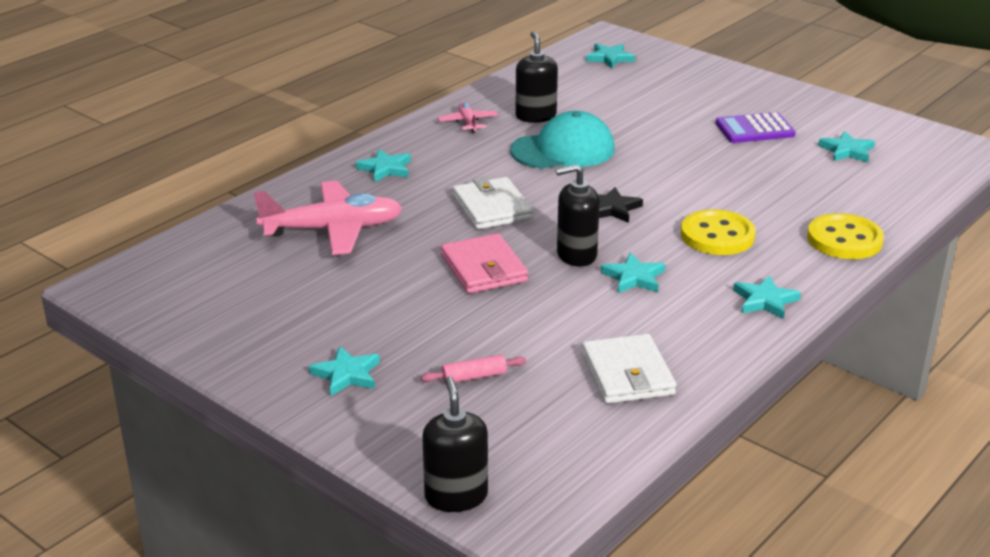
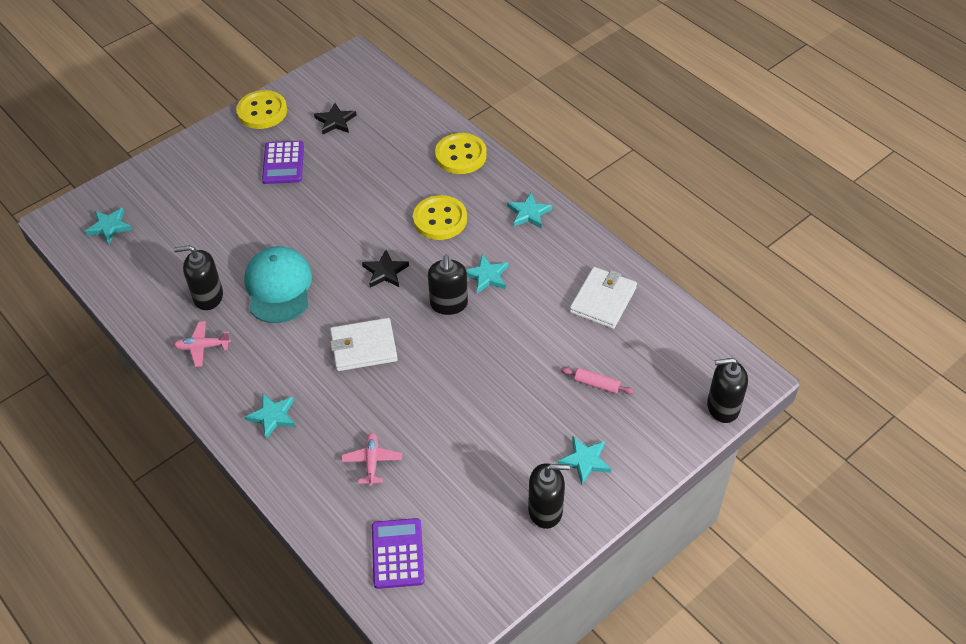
camera: 80 degrees left, 20 degrees up
pink plane [254,181,403,255] -> pink plane [341,433,402,486], size x0.48
pink rolling pin [421,355,526,384] -> pink rolling pin turned 60 degrees counterclockwise [561,367,634,394]
pink wallet [441,233,528,293] -> none
white wallet [582,334,676,404] -> white wallet turned 60 degrees counterclockwise [570,267,637,329]
turquoise star [818,131,875,162] -> black star [314,103,357,134]
none -> yellow button [236,90,287,129]
none -> purple calculator [372,518,425,589]
none -> black soap dispenser [528,463,570,529]

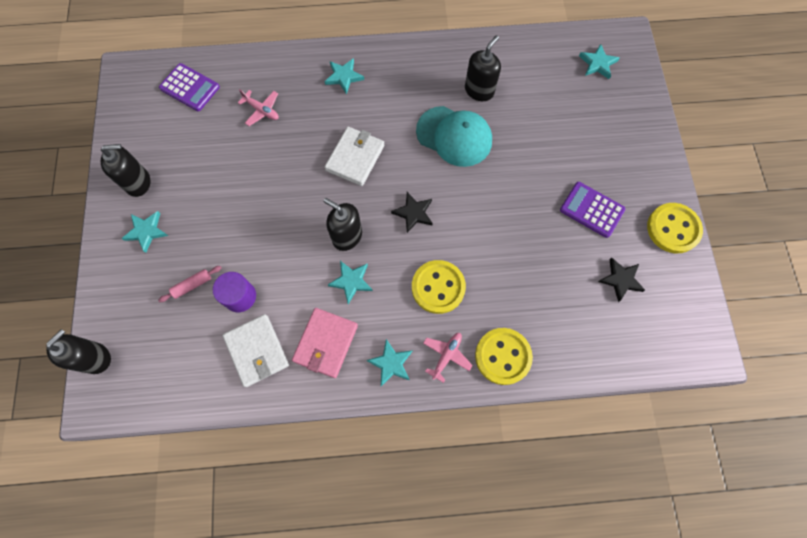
camera: 125 degrees right, 20 degrees up
pink plane [174,321,231,367] -> pink plane moved to [423,333,473,383]
black soap dispenser [528,463,570,529] -> black soap dispenser turned 135 degrees counterclockwise [101,144,151,197]
none -> purple cylinder [213,272,256,312]
none -> pink wallet [292,308,358,378]

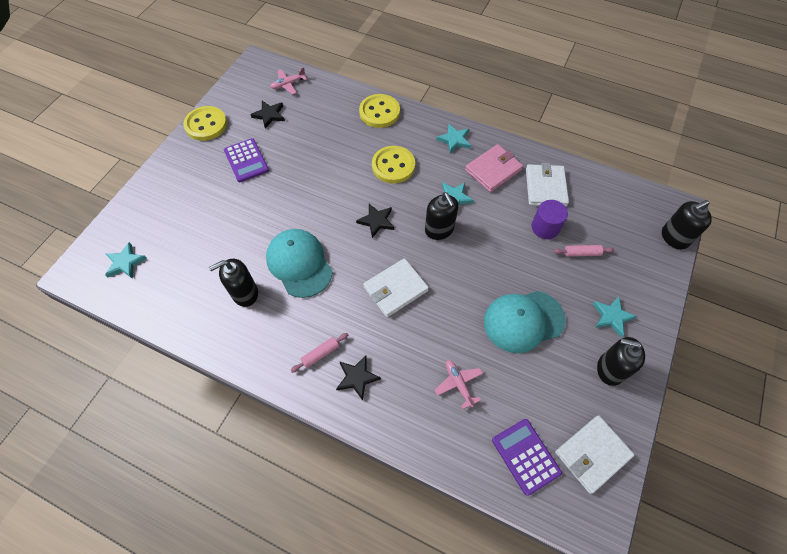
camera: 150 degrees left, 10 degrees down
turquoise star [325,58,364,94] -> black star [336,355,381,401]
pink plane [423,333,473,383] -> pink plane moved to [270,67,307,94]
none -> pink rolling pin [291,333,348,373]
none -> turquoise cap [484,291,565,353]
none -> white wallet [555,415,635,494]

